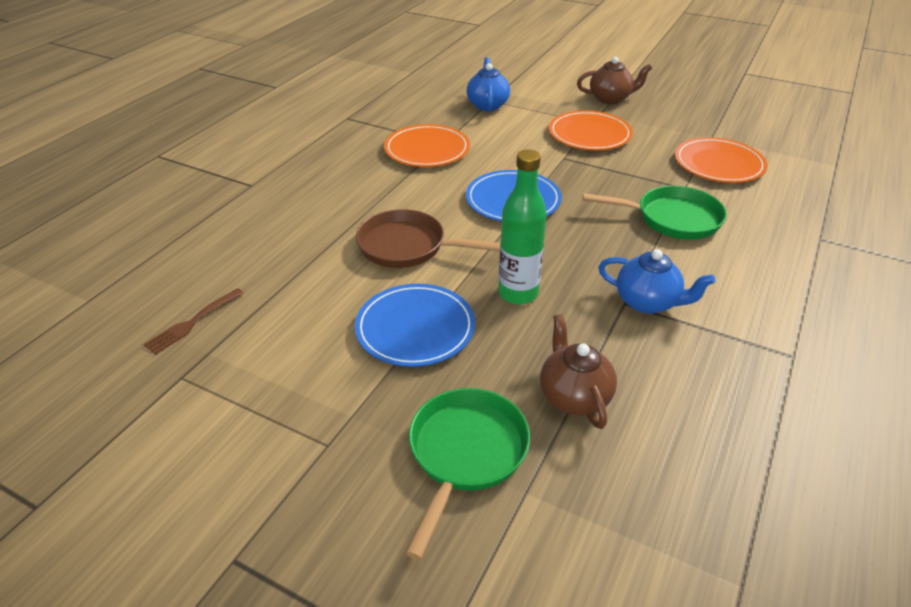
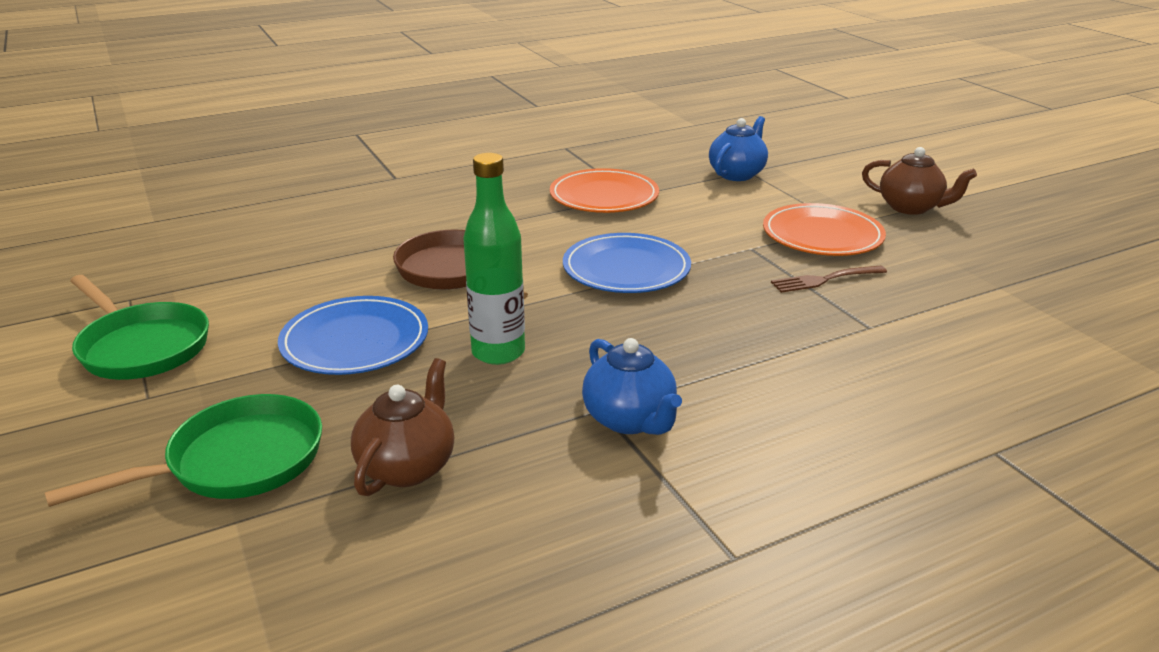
camera: 35 degrees right, 10 degrees down
brown fork [143,288,244,355] -> brown fork moved to [771,266,887,293]
green pan [583,186,727,240] -> green pan moved to [70,275,209,380]
orange plate [675,137,768,183] -> none

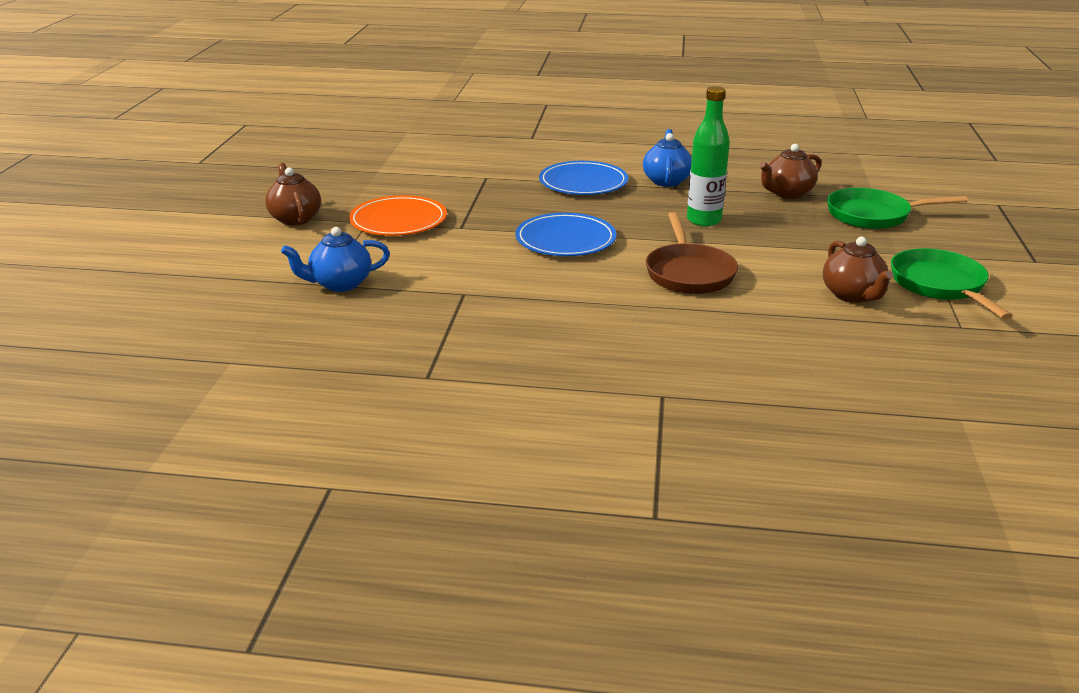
camera: 145 degrees left, 0 degrees up
blue plate [278,296,428,375] -> blue plate moved to [539,161,628,195]
orange plate [550,168,659,213] -> none
brown fork [771,266,887,293] -> none
none -> brown teapot [823,237,894,303]

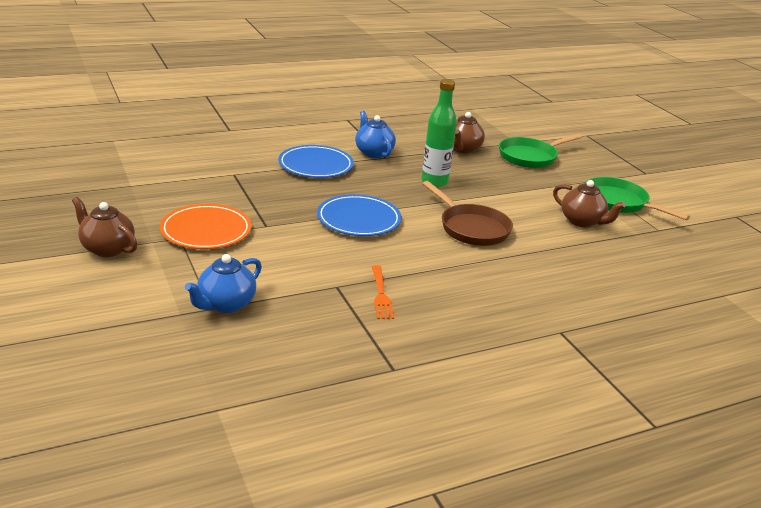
camera: 35 degrees left, 0 degrees up
none -> orange fork [372,265,394,319]

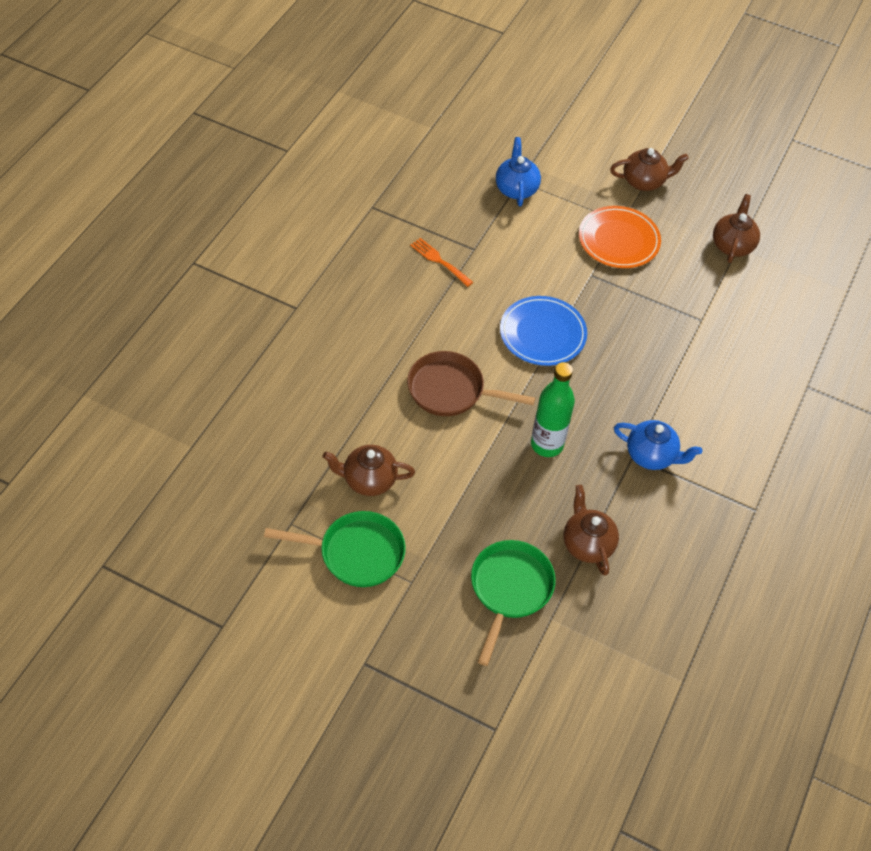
camera: 140 degrees right, 25 degrees up
blue plate [278,145,354,178] -> none
none -> brown teapot [713,194,760,263]

